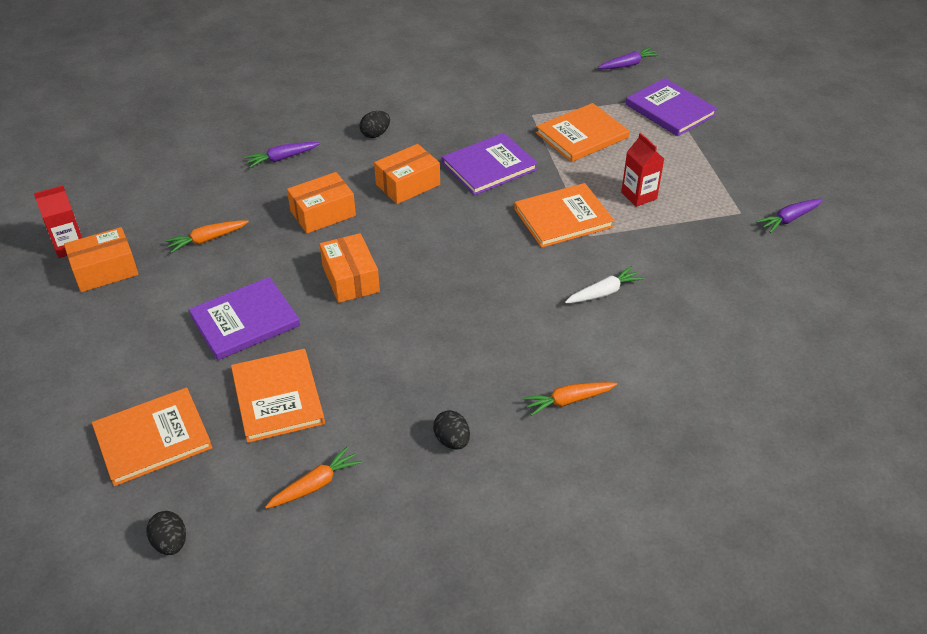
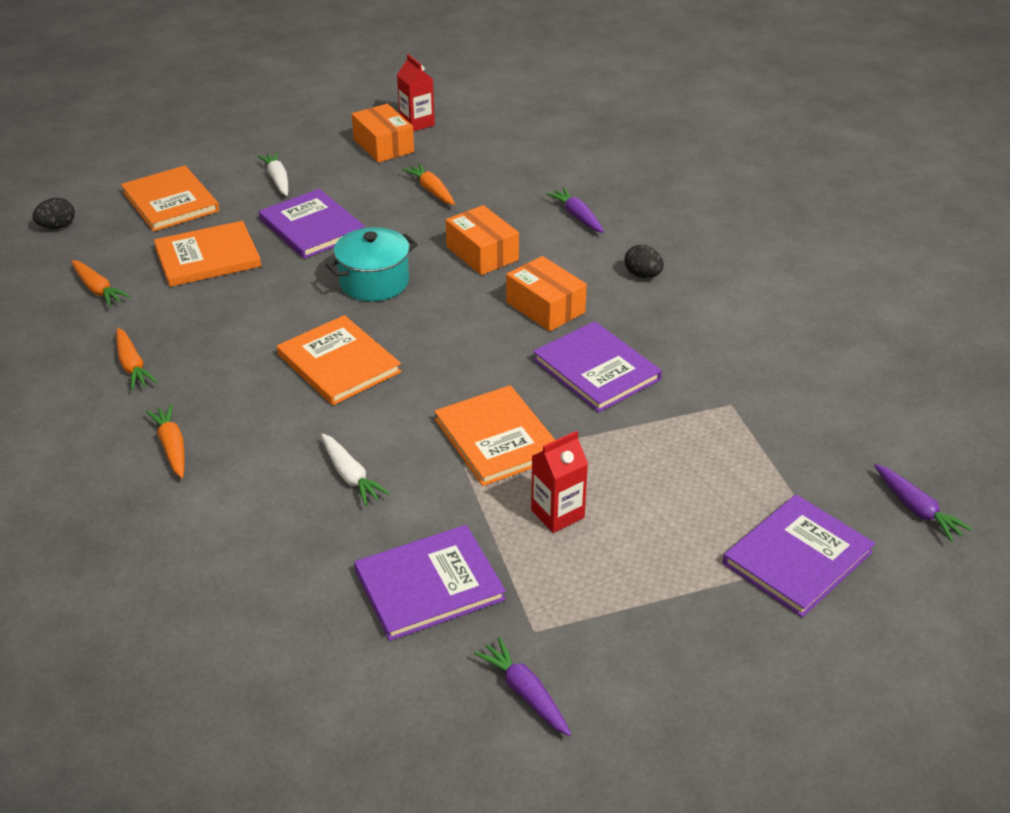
camera: 85 degrees right, 5 degrees down
orange box [319,233,380,303] -> turquoise pot [325,227,418,301]
black egg [433,410,470,450] -> orange carrot [116,328,157,390]
orange book [536,103,629,162] -> orange book moved to [277,315,402,405]
none -> white carrot [257,152,288,196]
none -> purple book [354,525,506,641]

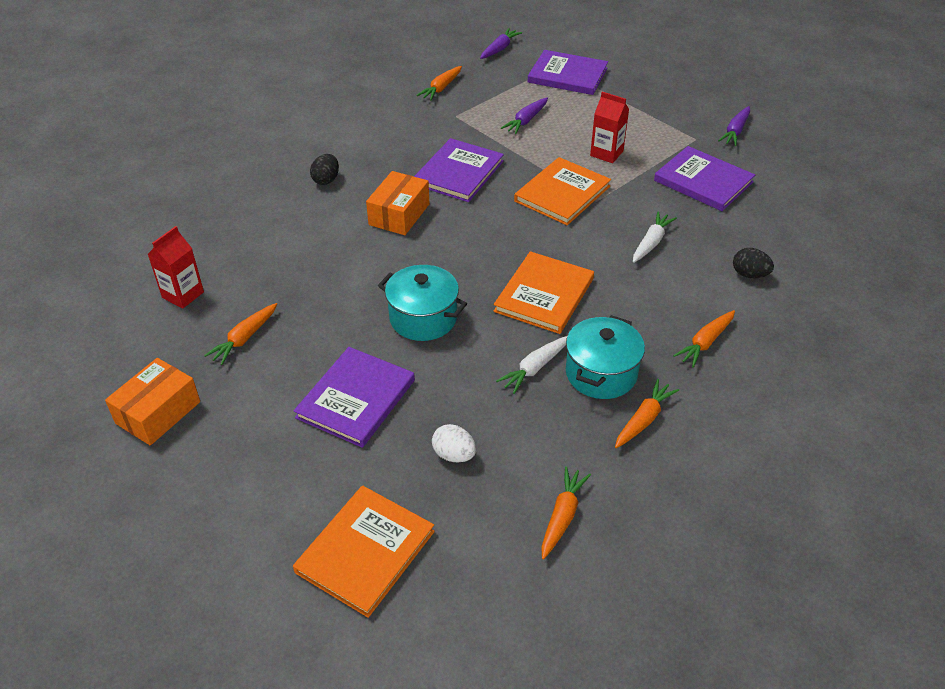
camera: 115 degrees left, 5 degrees up
black egg [32,198,75,229] -> black egg moved to [733,248,774,278]
orange book [154,221,261,287] -> white egg [432,424,476,462]
white carrot [257,152,288,196] -> white carrot moved to [496,336,567,394]
red carton [397,54,435,132] -> red carton moved to [148,226,204,309]
orange box [446,205,519,275] -> none
purple carrot [546,188,604,233] -> purple carrot moved to [501,97,548,134]
none -> orange carrot [416,66,462,101]
none -> turquoise pot [566,315,645,399]

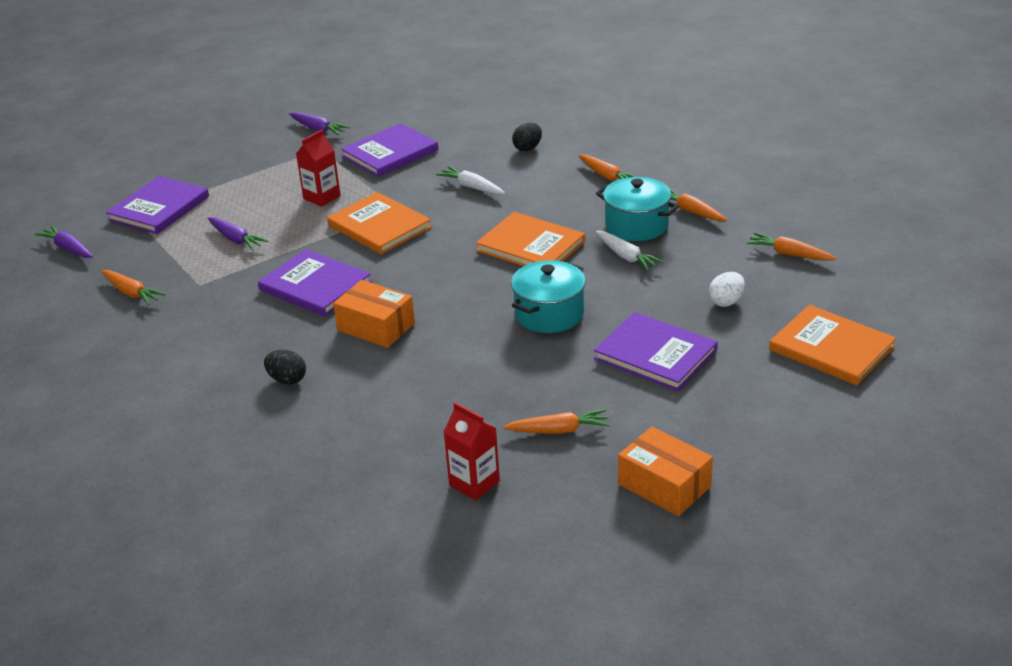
camera: 80 degrees left, 10 degrees down
orange carrot [204,303,277,365] -> orange carrot turned 45 degrees counterclockwise [503,409,610,434]

